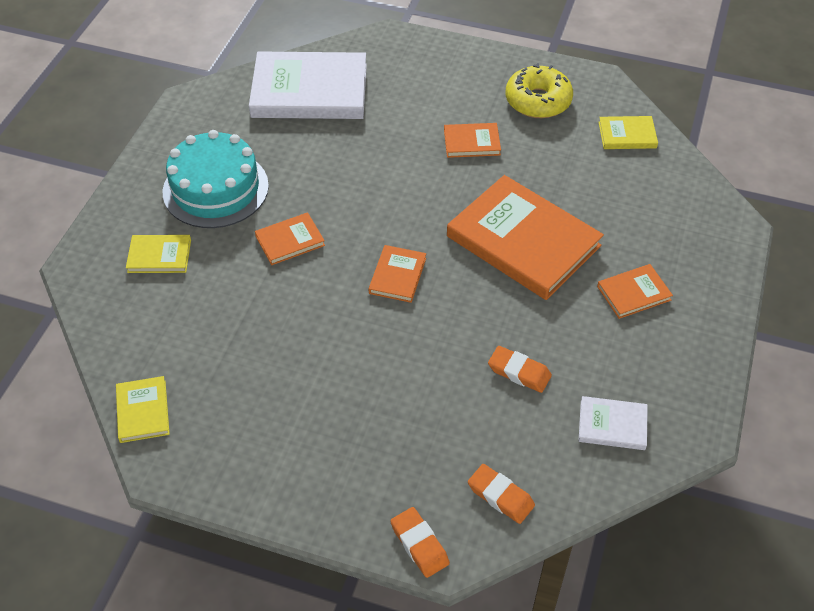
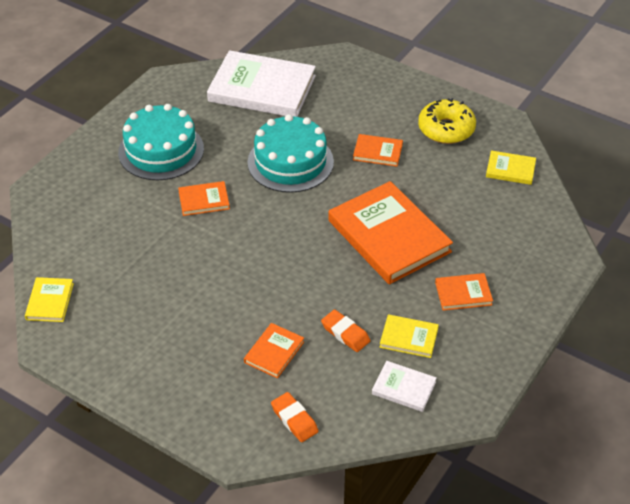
camera: 15 degrees right, 5 degrees down
yellow book [126,235,191,273] -> yellow book moved to [380,314,439,358]
orange book [369,245,426,303] -> orange book moved to [244,323,304,378]
orange eraser [390,507,450,578] -> none
none -> turquoise cake [248,114,334,193]

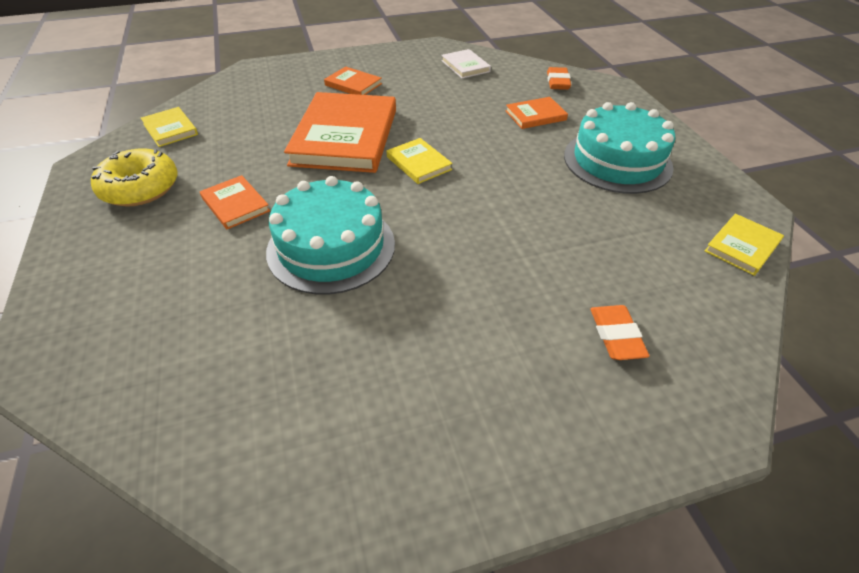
camera: 140 degrees left, 0 degrees up
turquoise cake [118,104,204,180] -> turquoise cake moved to [564,102,675,194]
orange book [178,181,230,216] -> none
white book [207,50,316,117] -> none
orange eraser [321,309,370,352] -> orange eraser moved to [590,305,650,360]
yellow book [380,314,439,358] -> yellow book moved to [386,138,453,184]

